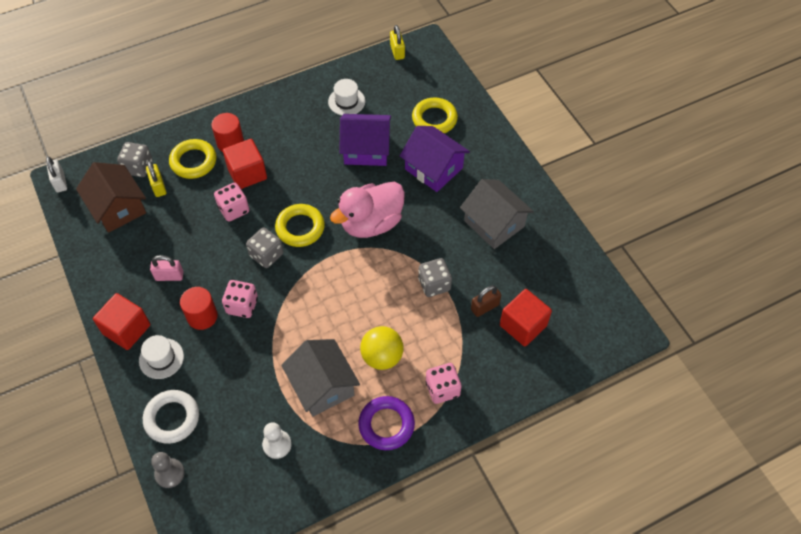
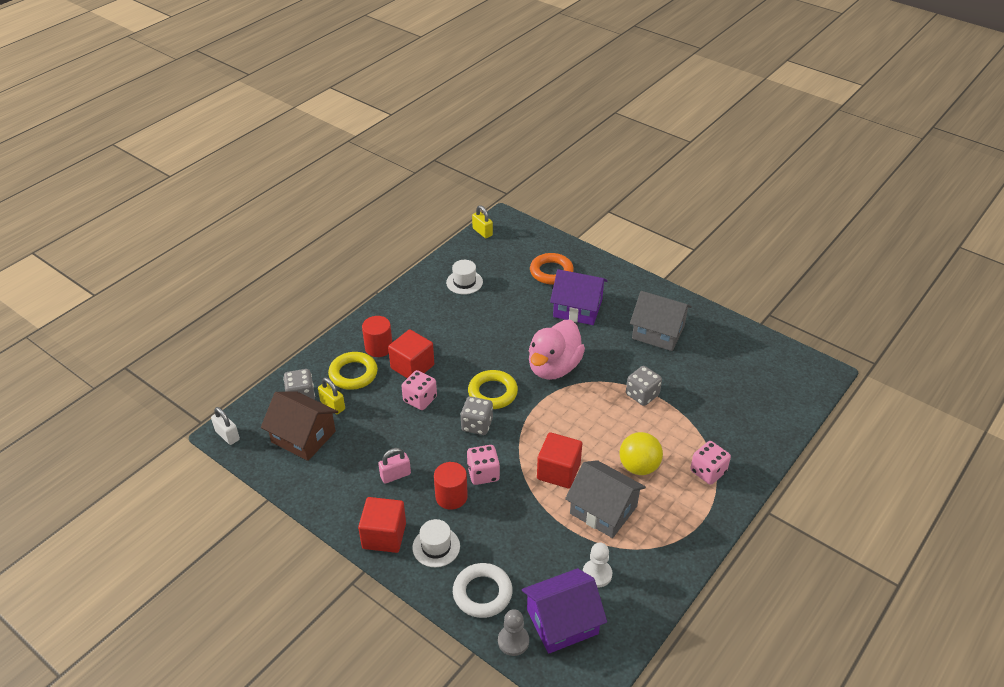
camera: 25 degrees left, 15 degrees down
purple house [339,114,391,166] -> purple house moved to [522,568,607,654]
purple ring [358,396,415,450] -> none
yellow ring [412,98,458,134] -> orange ring [530,253,574,284]
brown padlock [471,285,501,317] -> none
red cube [500,289,552,346] -> red cube moved to [537,432,582,489]

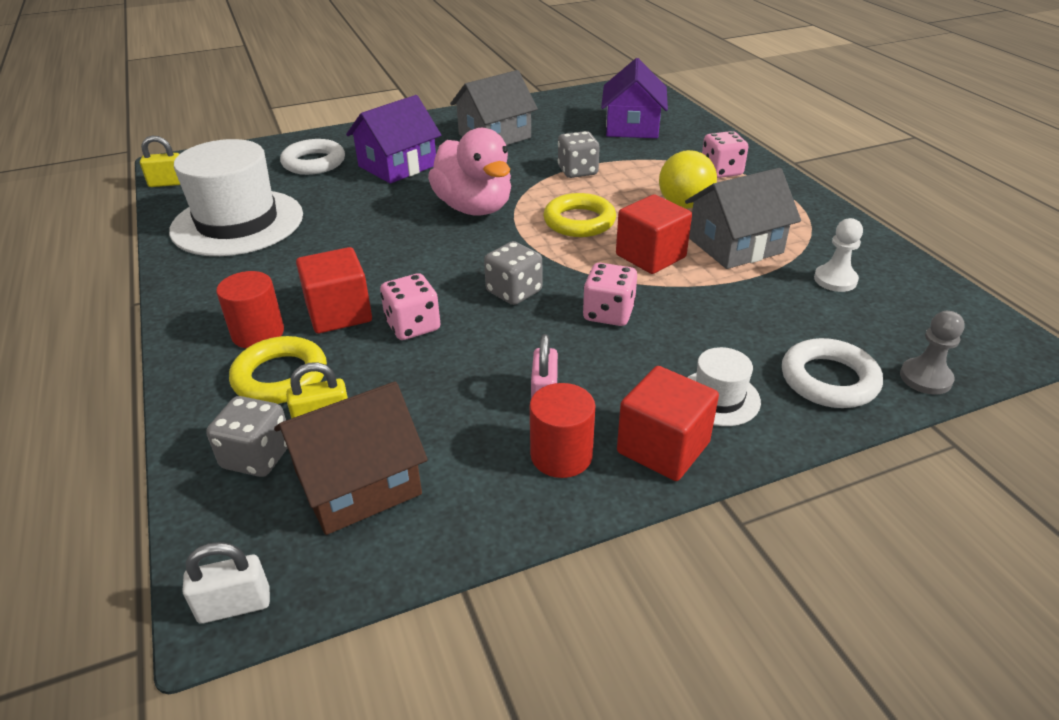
camera: 60 degrees left, 5 degrees down
red cylinder [434,462,468,510] -> red cylinder moved to [530,383,596,478]
white hat [446,260,483,295] -> white hat [169,139,303,256], size x2.16
yellow ring [468,370,518,409] -> yellow ring moved to [543,193,616,237]
purple house [522,568,607,654] -> purple house moved to [601,58,668,138]
orange ring [530,253,574,284] -> white ring [280,139,345,175]

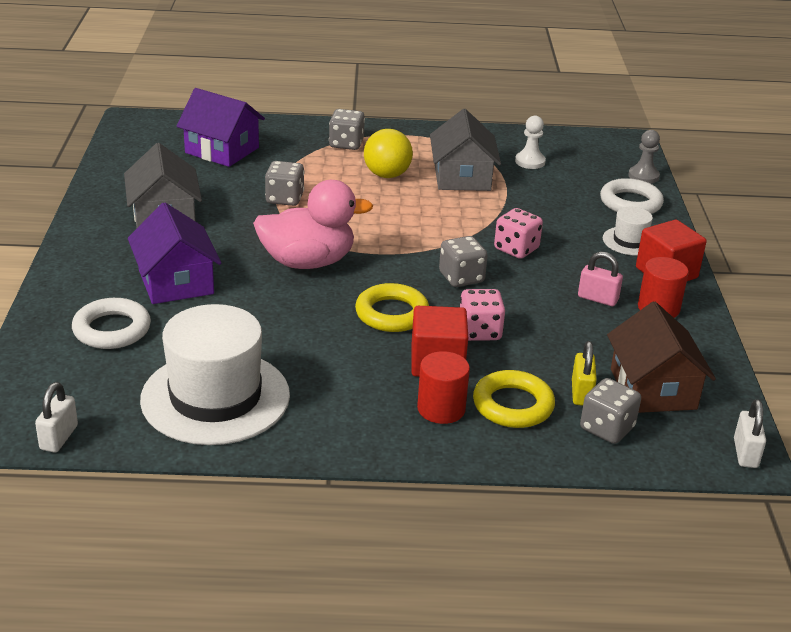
camera: 70 degrees left, 5 degrees down
yellow padlock [140,136,180,187] -> white padlock [35,382,78,452]
yellow ring [543,193,616,237] -> yellow ring moved to [355,283,429,332]
red cube [616,194,692,274] -> none
pink dice [702,131,748,178] -> grey dice [329,109,365,150]

